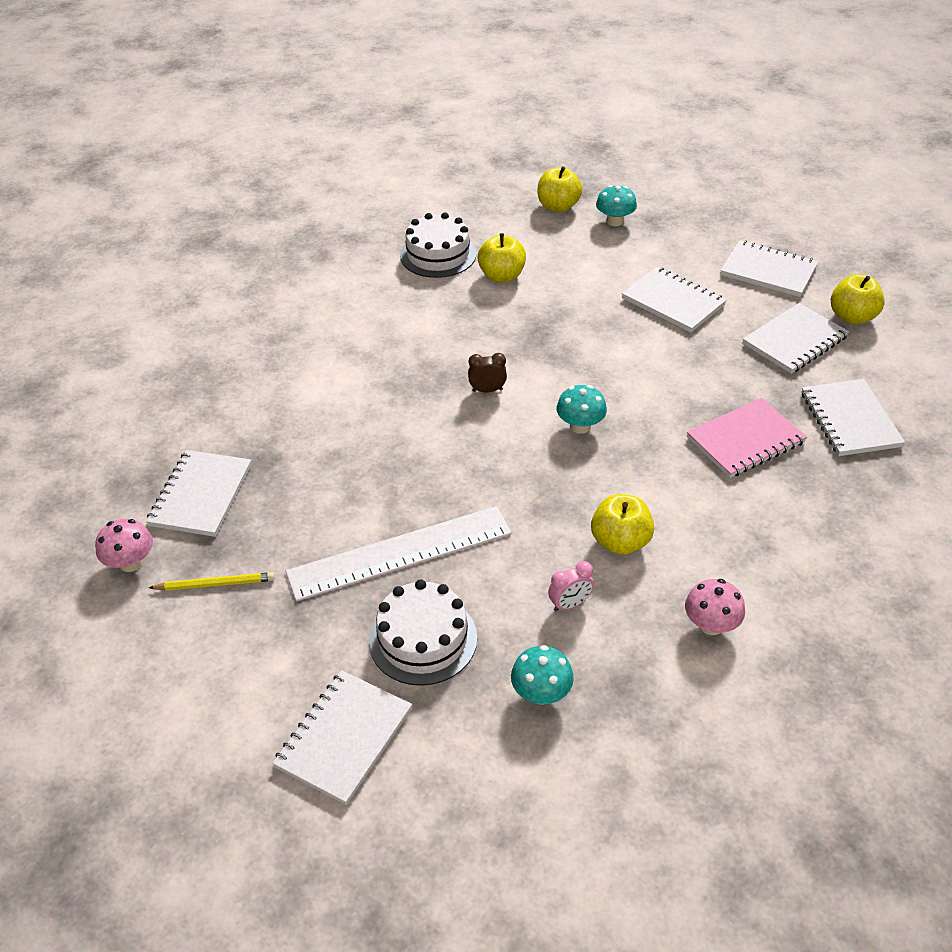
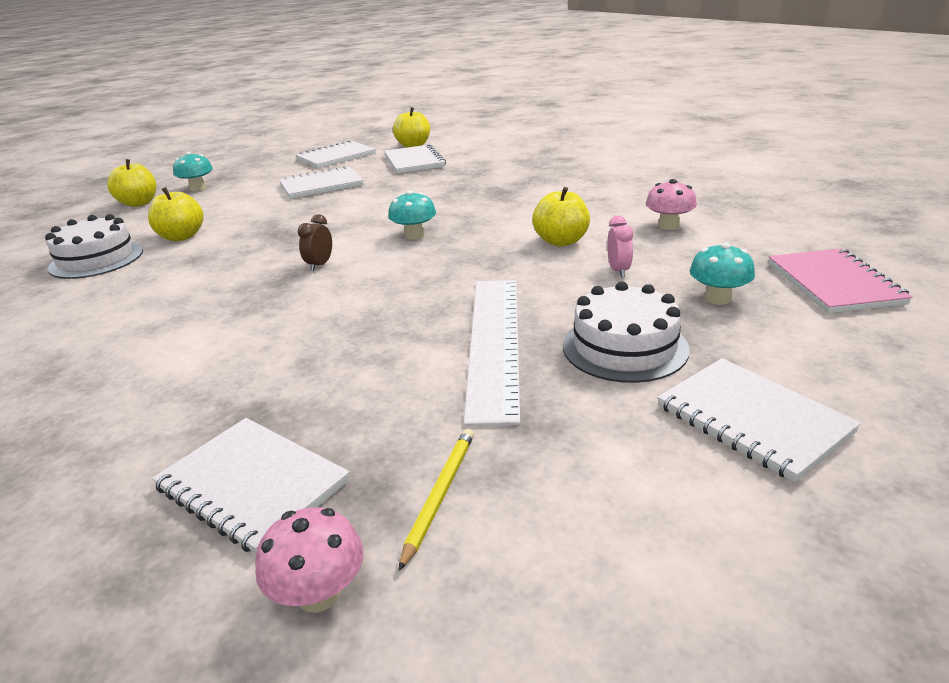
camera: 65 degrees left, 15 degrees down
pink notebook [687,398,807,478] -> pink notebook moved to [769,248,913,313]
white notebook [801,379,905,456] -> none

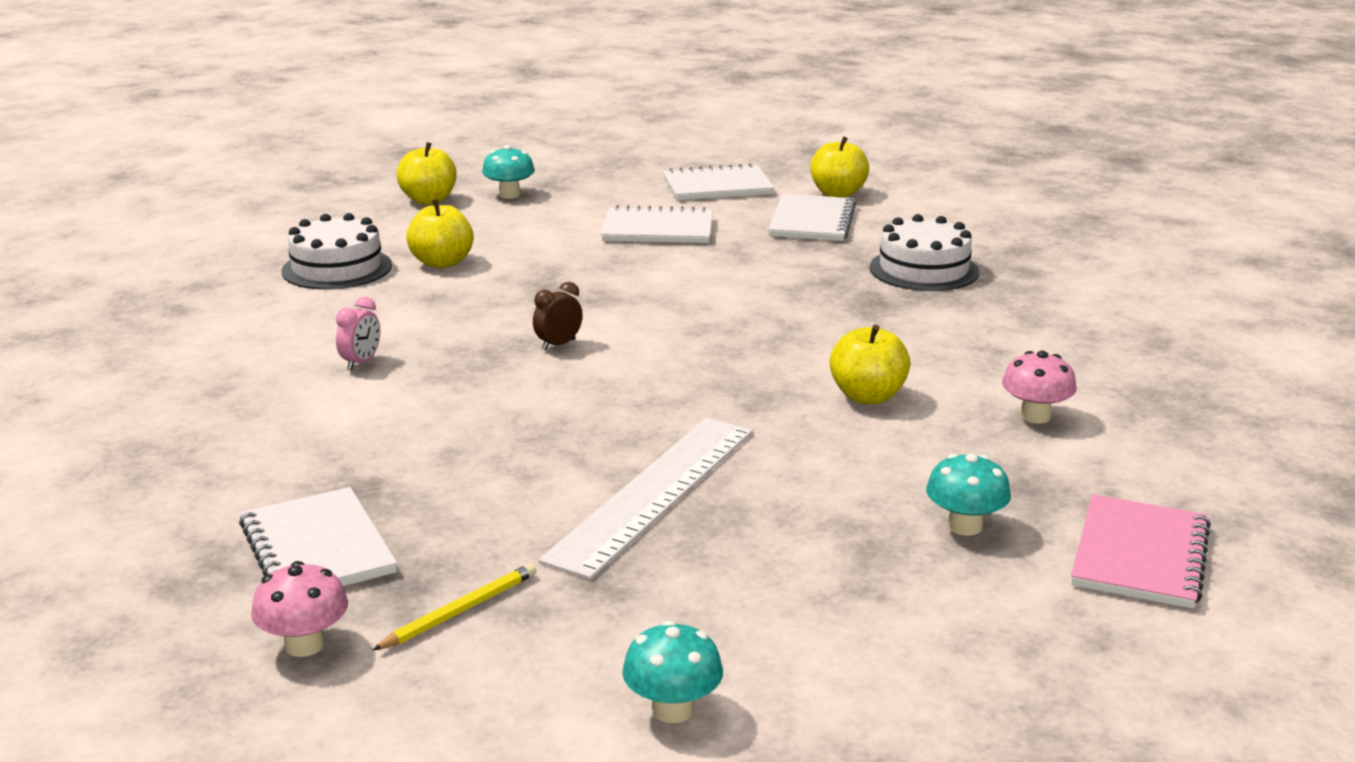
camera: 25 degrees right, 5 degrees down
turquoise mushroom [388,190,436,240] -> turquoise mushroom moved to [622,620,723,723]
white cake [563,281,690,383] -> white cake moved to [869,214,979,291]
pink clock [607,216,633,277] -> pink clock moved to [336,297,380,370]
white notebook [657,358,861,482] -> none

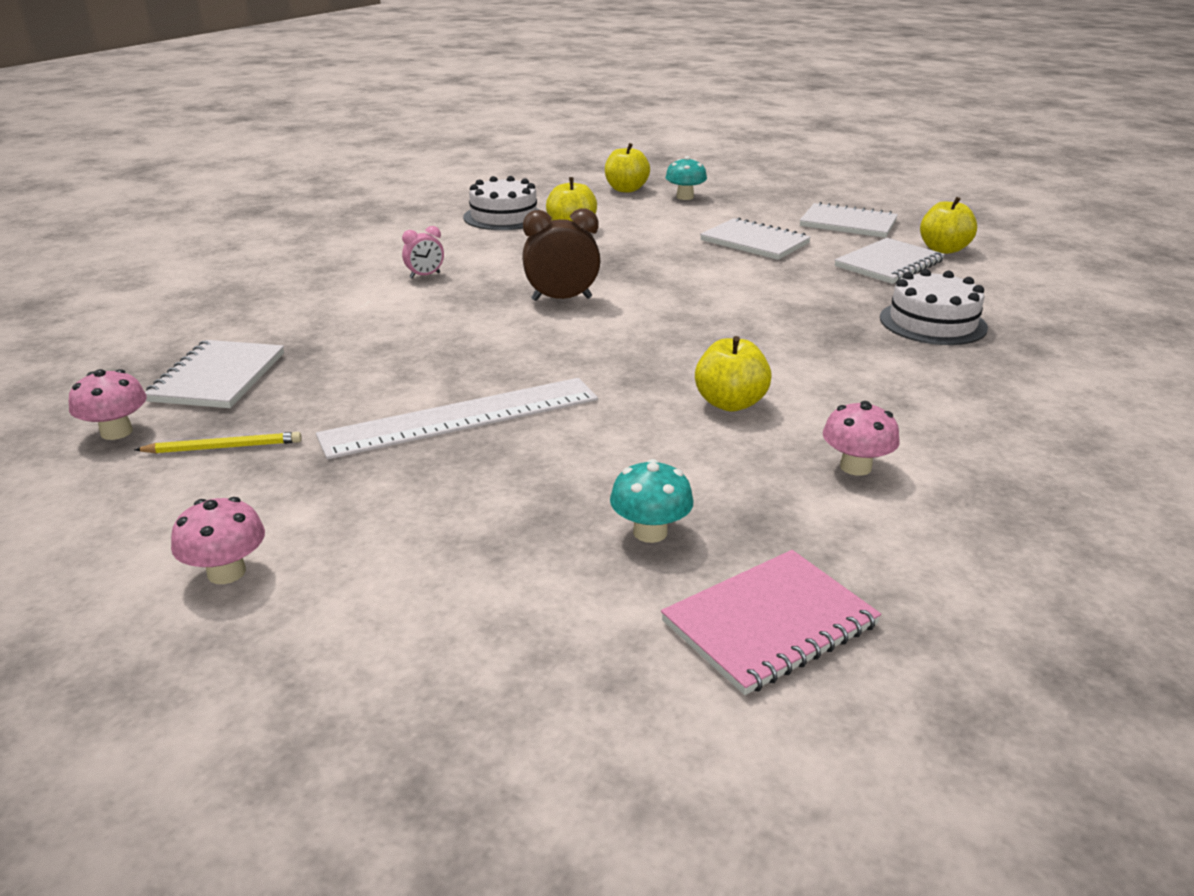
camera: 35 degrees right, 5 degrees up
brown clock [533,282,583,350] -> brown clock [522,209,600,301], size x1.77
turquoise mushroom [622,620,723,723] -> pink mushroom [171,497,265,584]

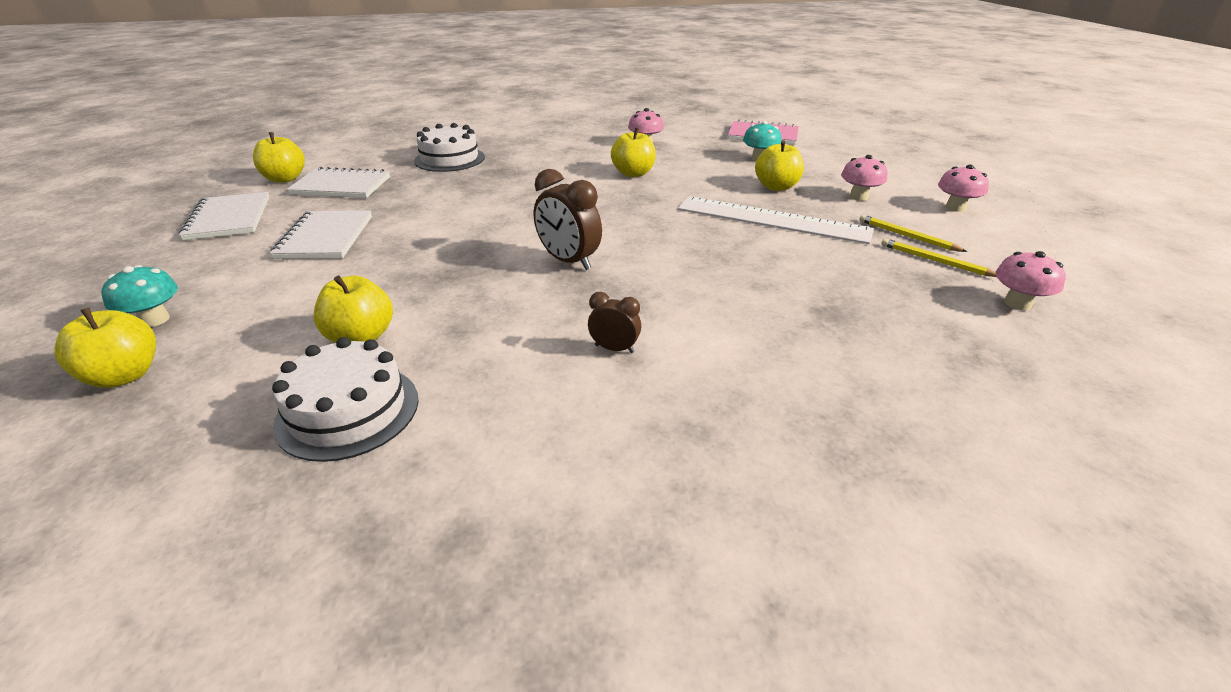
camera: 130 degrees left, 5 degrees up
white notebook [145,340,284,408] -> none
pink clock [402,226,444,278] -> brown clock [588,292,641,353]
none -> yellow apple [755,140,804,191]
none -> pink mushroom [841,155,887,201]
none -> yellow pencil [859,215,967,252]

